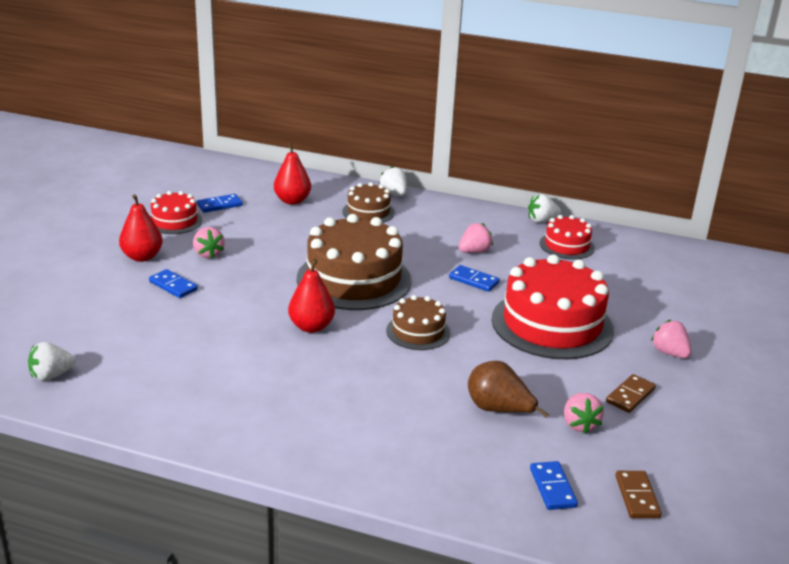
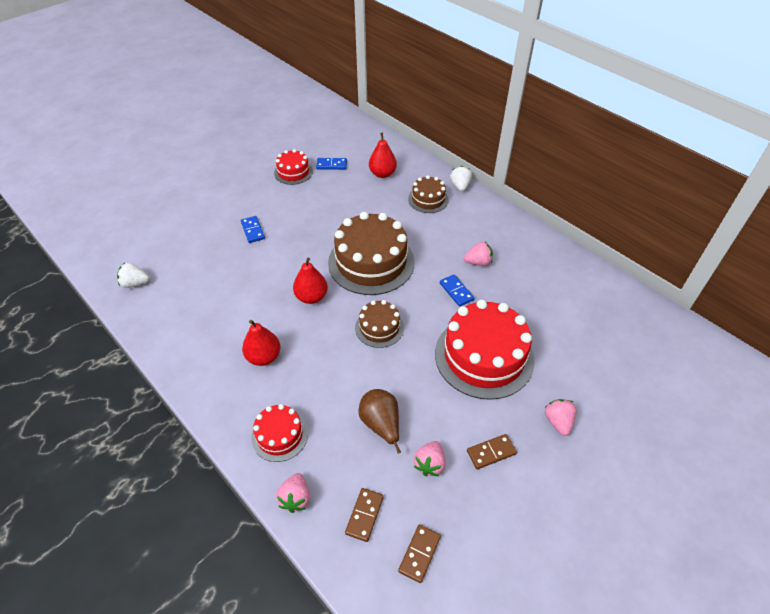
camera: 30 degrees right, 20 degrees up
red pear [119,194,163,262] -> red pear moved to [242,320,281,366]
pink strawberry [193,227,225,258] -> pink strawberry moved to [276,473,310,513]
white strawberry [528,194,561,223] -> none
blue domino [530,461,578,510] -> brown domino [345,488,384,542]
red cake [540,215,595,259] -> red cake moved to [251,404,308,462]

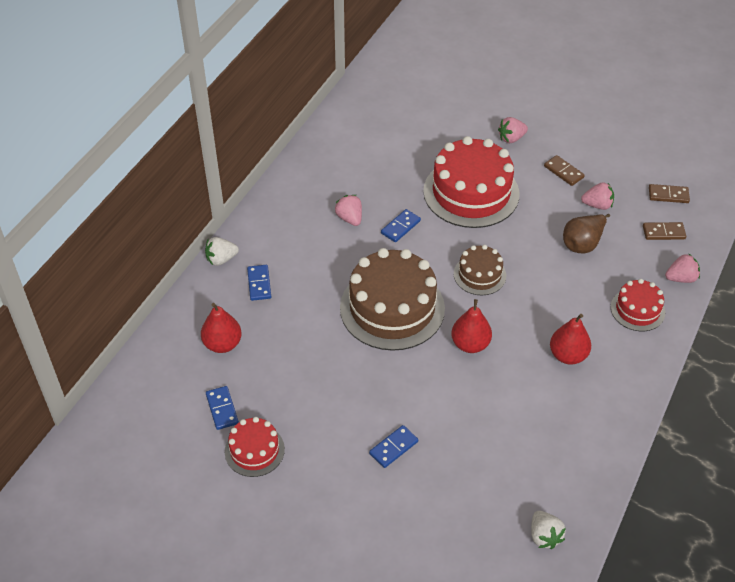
camera: 110 degrees left, 0 degrees up
brown cake [408,175,449,213] -> blue domino [247,265,271,301]

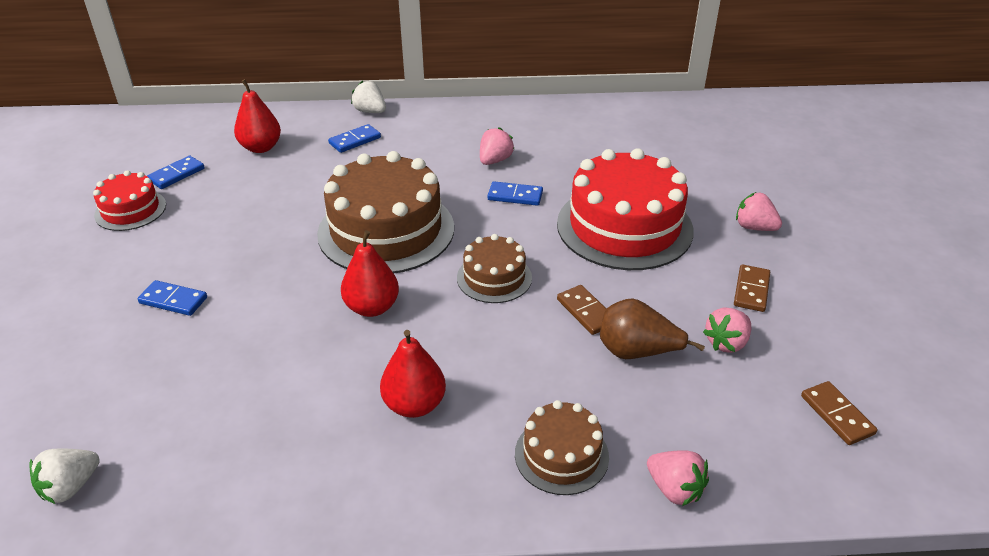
camera: 60 degrees right, 10 degrees down
pink strawberry [581,182,614,210] -> pink strawberry turned 75 degrees clockwise [703,308,751,353]
red cake [611,279,665,331] -> brown cake [515,400,609,495]
brown domino [643,222,686,240] -> brown domino moved to [557,285,606,335]

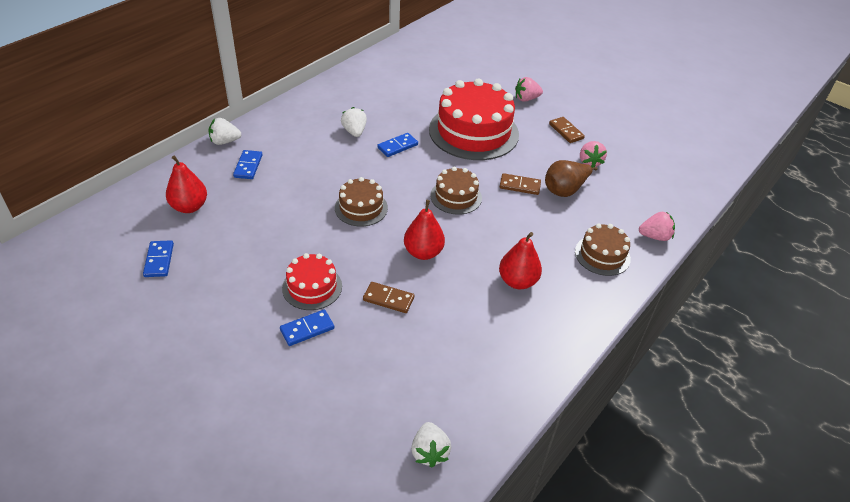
camera: 50 degrees left, 5 degrees up
red cake [93,170,166,231] -> red cake moved to [282,253,342,310]
brown cake [317,151,454,273] -> brown cake [335,177,388,226], size x0.52
pink strawberry [480,127,514,165] -> white strawberry [341,107,367,137]
brown domino [801,381,877,445] -> brown domino moved to [363,282,414,313]

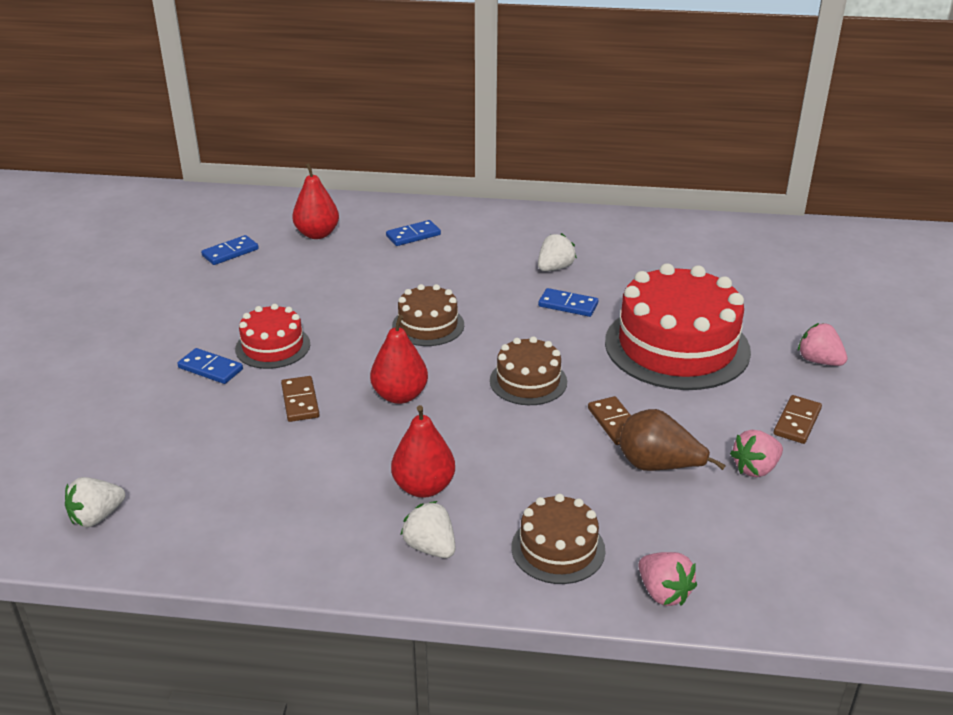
camera: 60 degrees right, 10 degrees down
white strawberry [208,118,241,145] -> white strawberry moved to [401,501,456,558]

